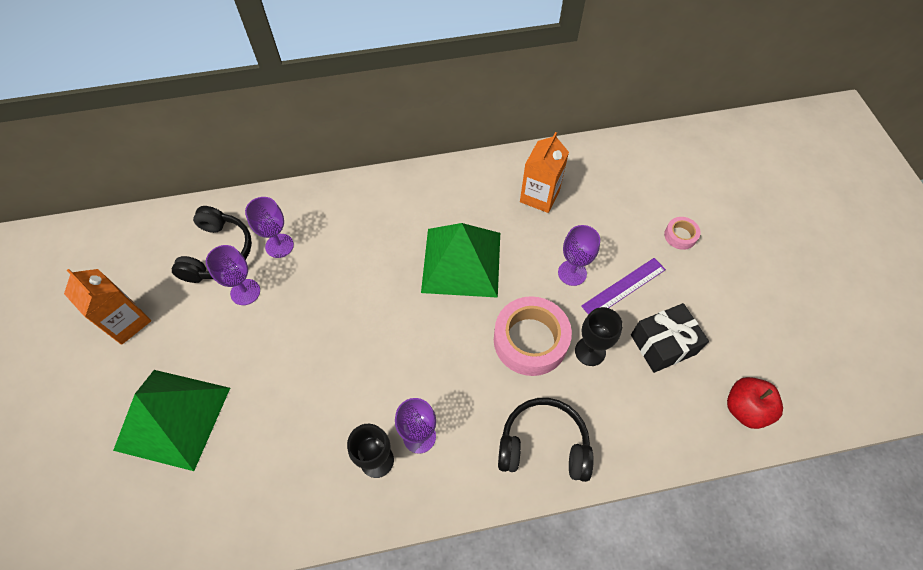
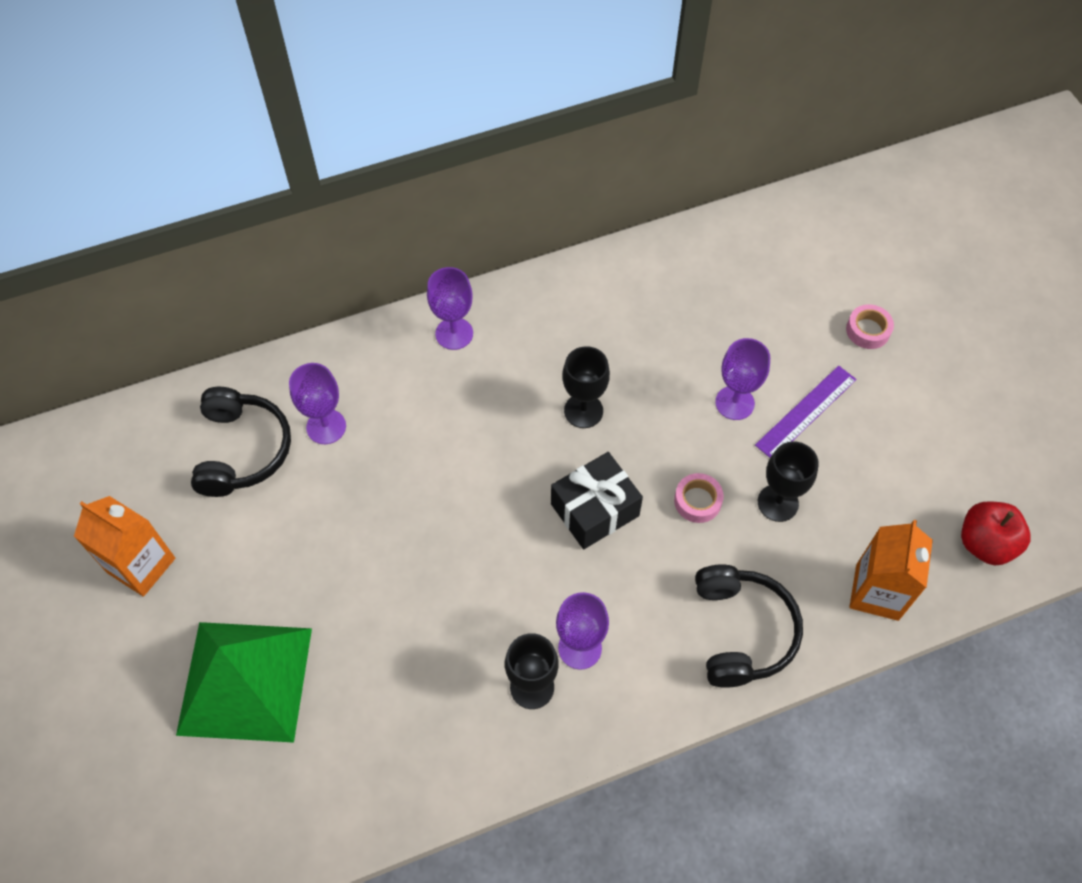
camera: 10 degrees left, 0 degrees up
purple goblet [206,245,260,305] -> purple goblet moved to [427,267,473,350]
green pyramid [421,223,500,298] -> black goblet [562,346,610,428]
pink tape [494,296,572,376] -> pink tape [674,473,724,523], size x0.47
black headphones [498,398,594,482] -> black headphones turned 90 degrees clockwise [695,565,803,688]
orange carton [520,132,569,213] -> orange carton moved to [850,520,933,621]
black gift [631,303,709,373] -> black gift moved to [551,452,643,549]

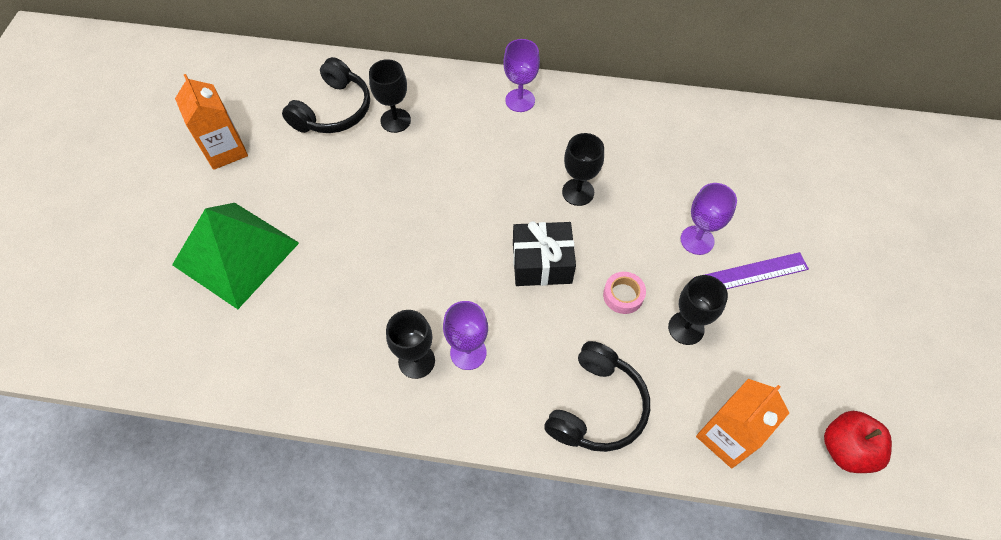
camera: 30 degrees right, 0 degrees up
purple goblet [289,363,346,444] -> black goblet [369,59,411,133]
pink tape [846,304,894,349] -> none

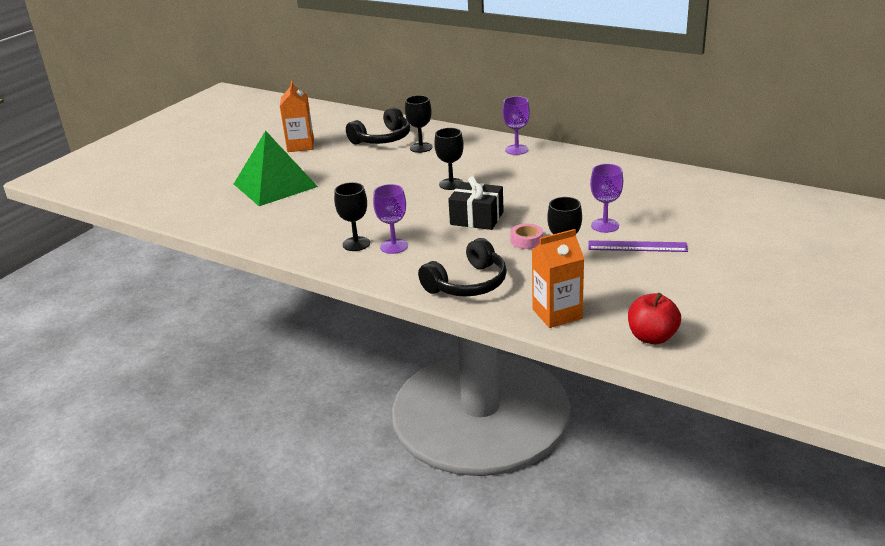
camera: 25 degrees right, 30 degrees down
black goblet [562,133,604,206] -> black goblet moved to [434,128,464,190]

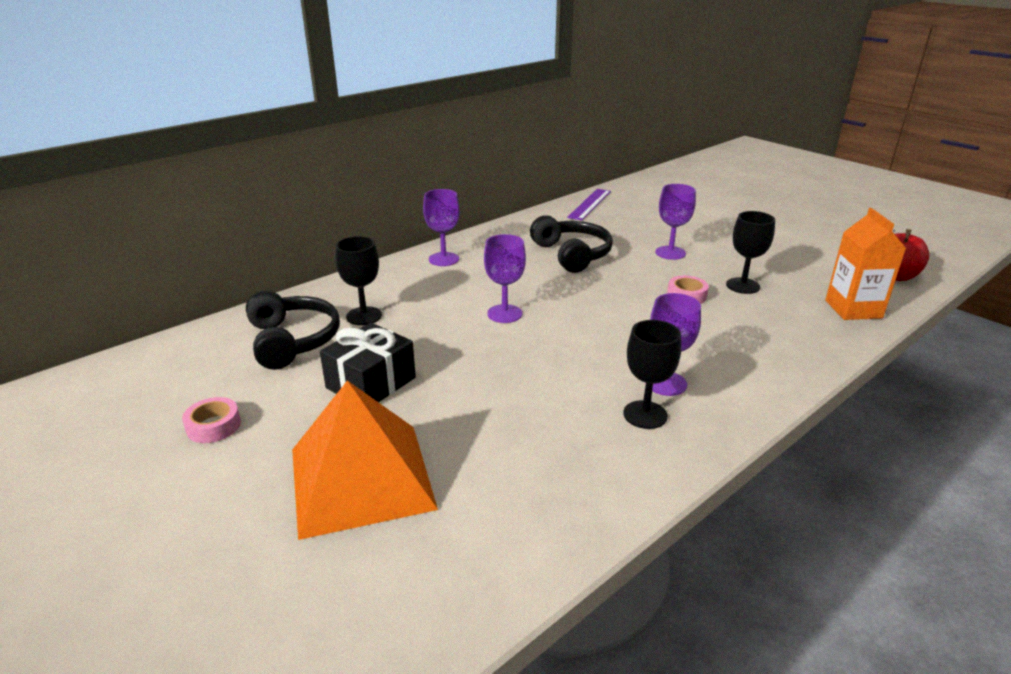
camera: 75 degrees left, 0 degrees up
green pyramid [234,131,318,206] -> orange pyramid [292,380,438,540]
orange carton [280,80,314,152] -> pink tape [182,397,241,443]
black headphones [418,238,507,296] -> black headphones moved to [530,215,613,273]
black goblet [434,128,464,190] -> purple goblet [484,234,526,323]
black gift [448,176,504,230] -> black gift moved to [320,323,416,402]
purple ruler [588,240,688,252] -> purple ruler moved to [567,189,611,220]

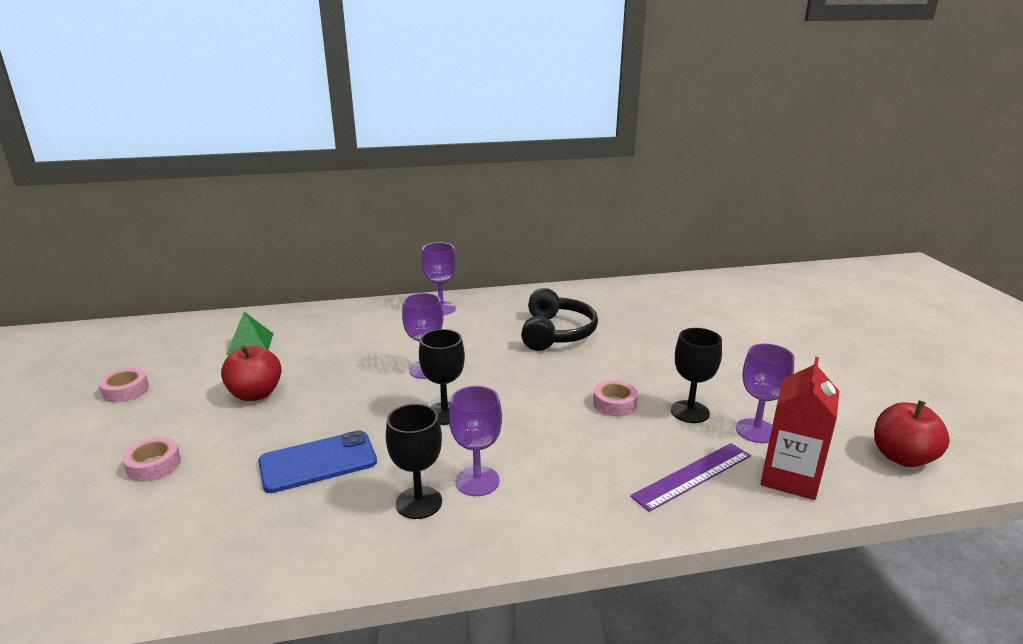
camera: 30 degrees right, 5 degrees down
black headphones [246,290,340,370] -> green pyramid [226,312,274,355]
orange pyramid [292,380,438,540] -> pink tape [122,437,181,482]
black gift [320,323,416,402] -> red apple [221,345,282,401]
black goblet [335,236,382,325] -> black goblet moved to [419,329,465,425]
purple ruler [567,189,611,220] -> purple ruler moved to [630,443,751,512]
purple goblet [655,184,696,260] -> purple goblet moved to [736,344,794,443]
orange carton [825,208,906,320] -> red carton [761,357,839,500]
none -> blue phone [258,430,377,493]

